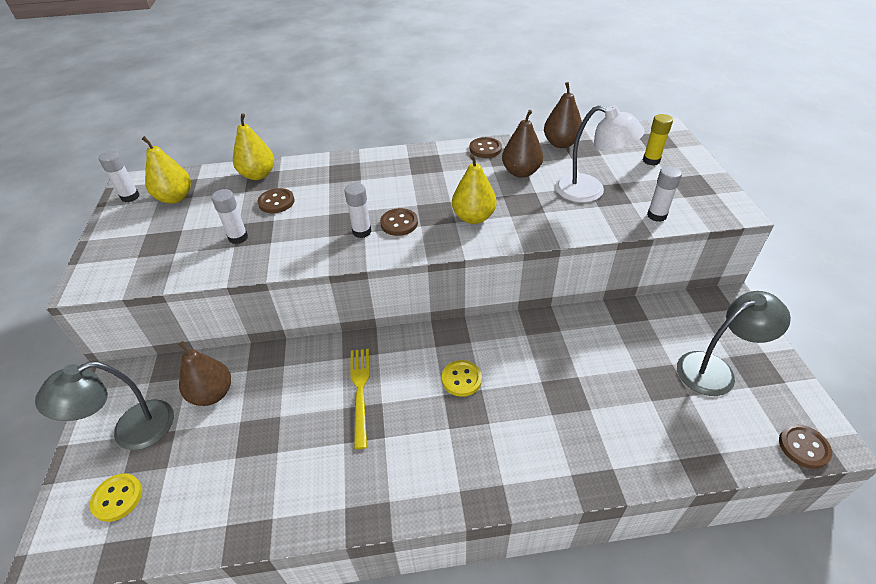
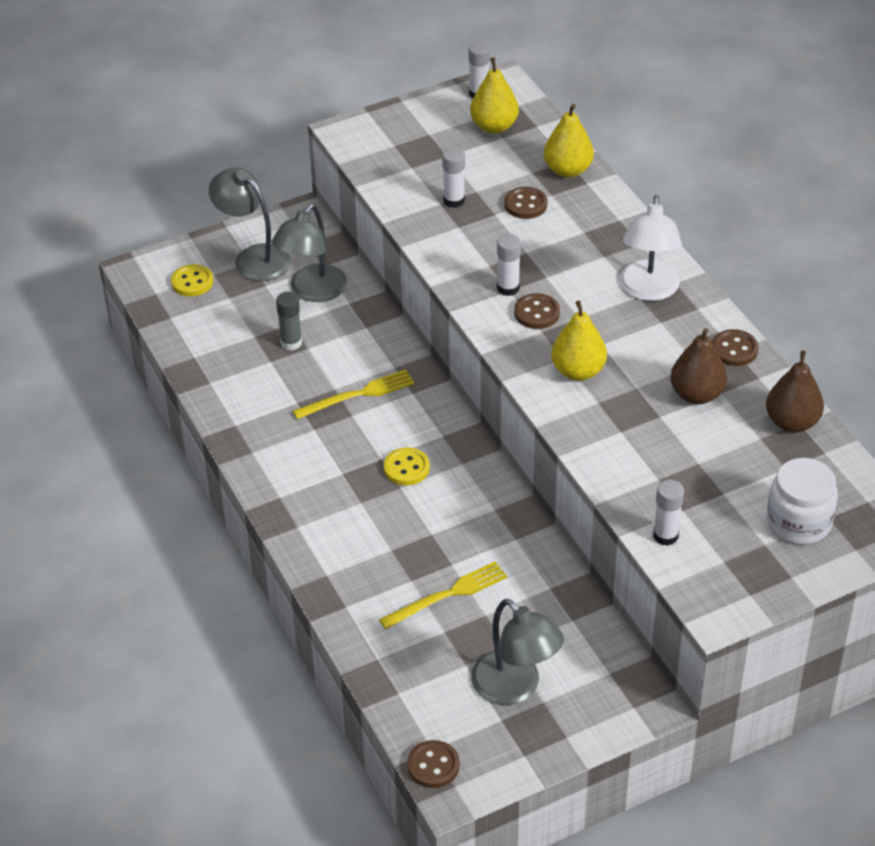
camera: 70 degrees right, 0 degrees up
brown pear [179,341,231,406] -> grey lamp [272,204,347,302]
white lamp [555,105,645,203] -> white lamp moved to [619,195,682,301]
yellow glue stick [643,114,673,166] -> white jar [767,458,838,544]
none -> grey glue stick [276,292,302,350]
none -> yellow fork [379,561,507,629]

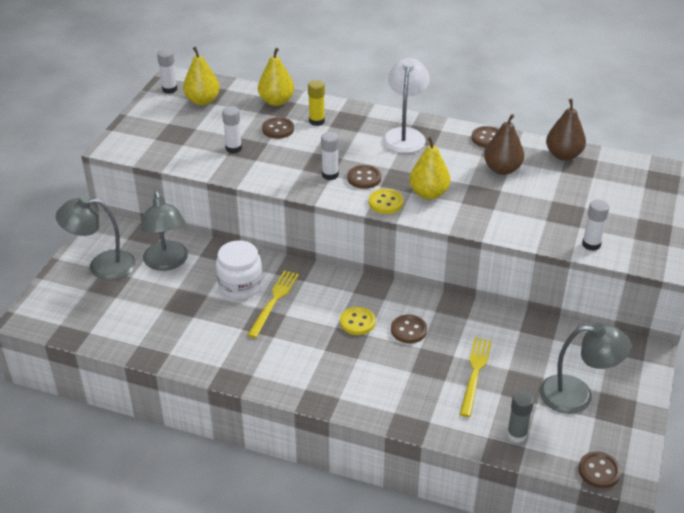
camera: 45 degrees left, 5 degrees down
yellow button [171,264,213,296] -> yellow button moved to [369,189,404,214]
grey glue stick [276,292,302,350] -> grey glue stick moved to [507,391,534,443]
white lamp [619,195,682,301] -> white lamp turned 135 degrees counterclockwise [382,58,430,153]
white jar [767,458,838,544] -> white jar moved to [216,240,263,300]
none -> yellow glue stick [308,80,325,126]
none -> brown button [391,315,427,343]

